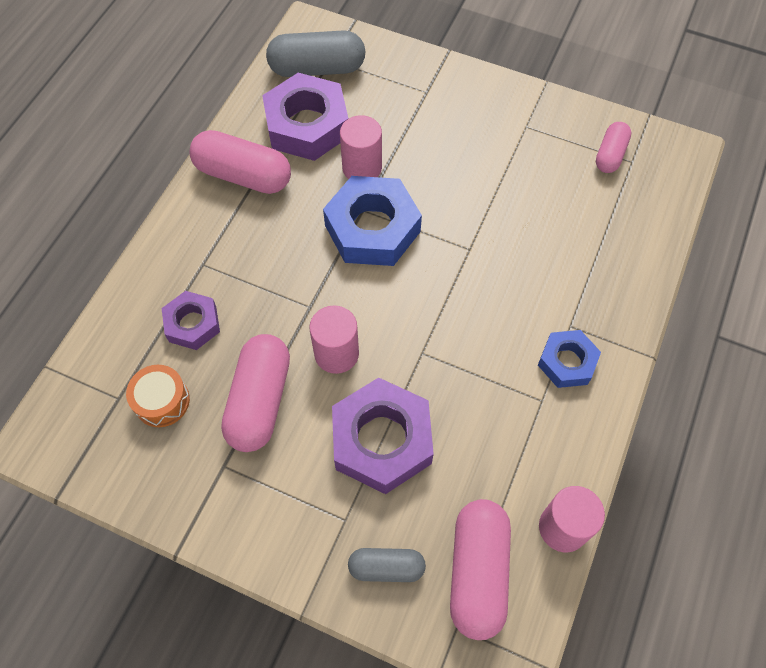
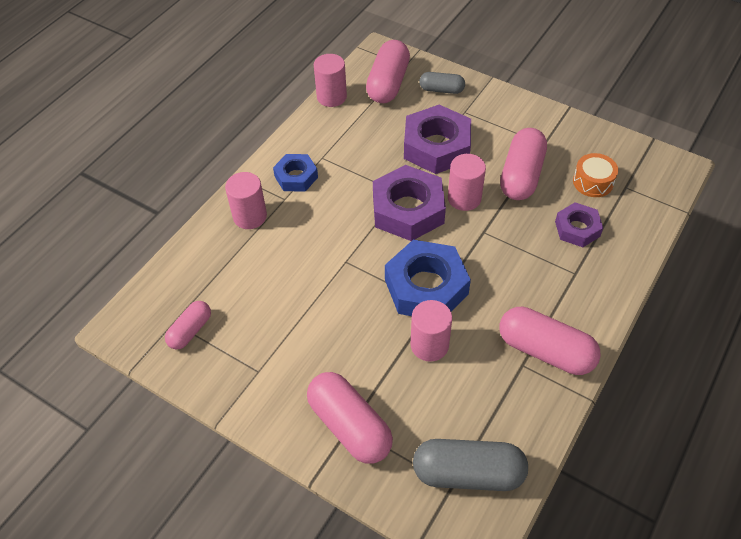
camera: 170 degrees left, 10 degrees down
purple nut [262,73,348,161] -> purple nut moved to [373,165,446,241]
none -> pink cylinder [225,172,267,229]
none -> pink capsule [307,372,393,464]

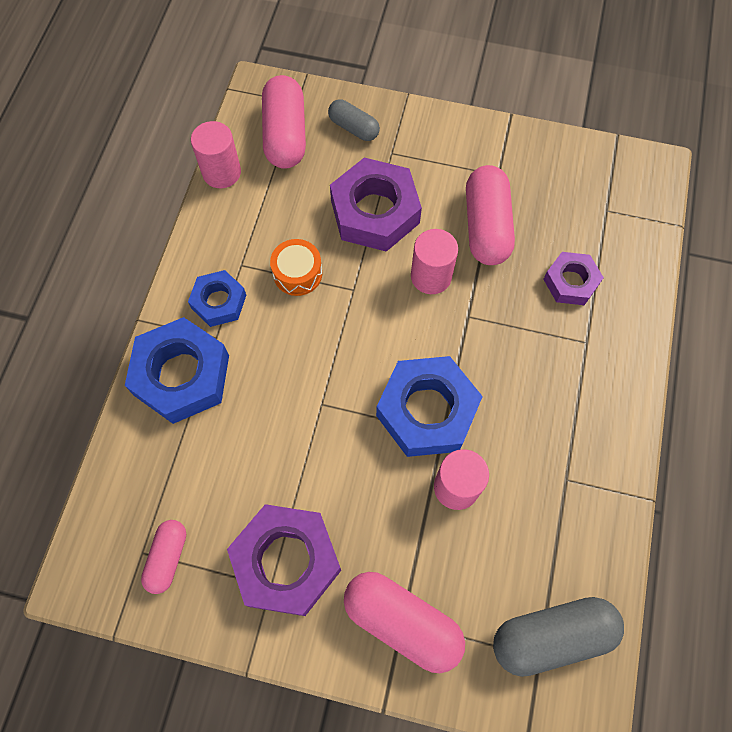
camera: 20 degrees left, 15 degrees up
pink cylinder [225,172,267,229] -> blue nut [125,317,229,424]
purple nut [373,165,446,241] -> purple nut moved to [227,504,341,616]
grey capsule [419,72,465,94] -> grey capsule turned 45 degrees clockwise [328,99,380,141]
pink capsule [499,307,601,375] -> none
orange drum [573,153,618,197] -> orange drum moved to [270,239,322,296]

